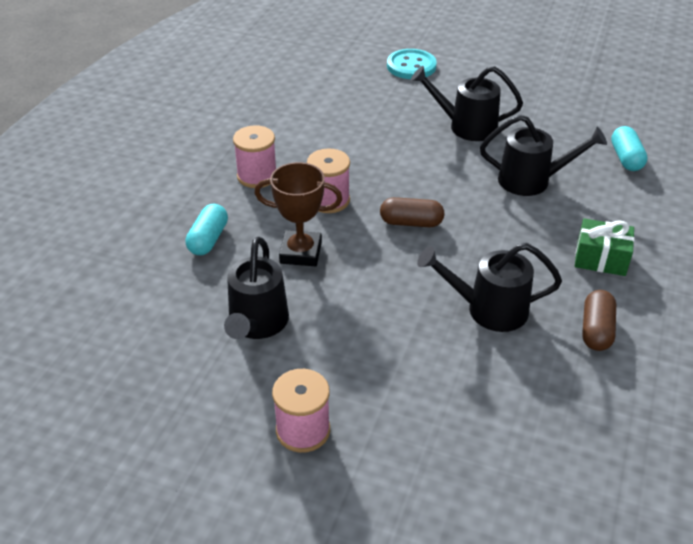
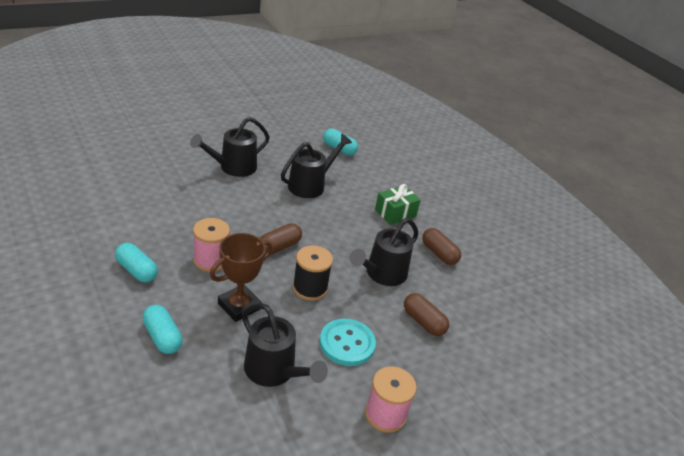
camera: 55 degrees left, 5 degrees down
pink spool [233,125,276,188] -> turquoise capsule [115,243,158,283]
turquoise button [387,49,437,79] -> turquoise button moved to [320,319,376,366]
none -> black spool [293,245,333,301]
none -> brown capsule [404,293,449,336]

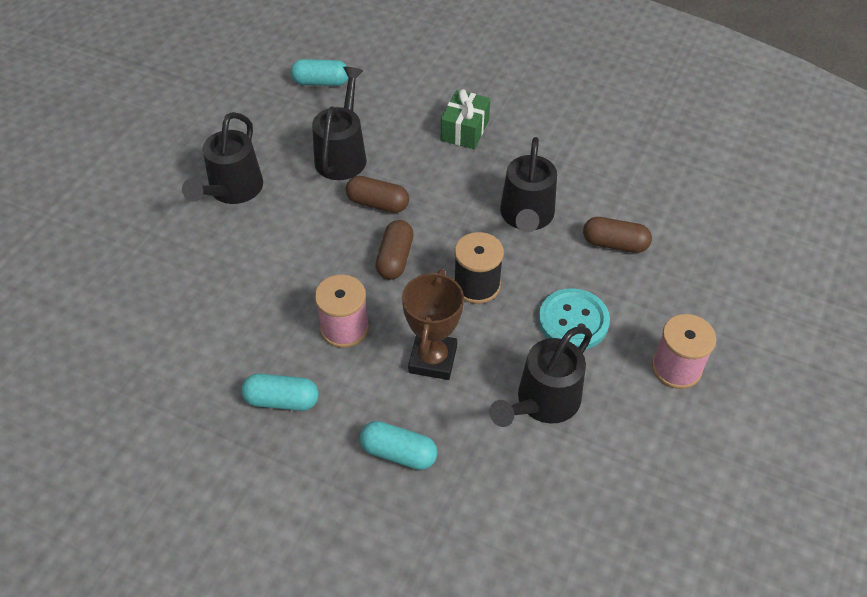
camera: 30 degrees left, 15 degrees up
black watering can [242,303,328,387] -> black watering can turned 120 degrees clockwise [490,327,592,427]
brown capsule [422,228,461,265] -> brown capsule moved to [346,176,409,213]

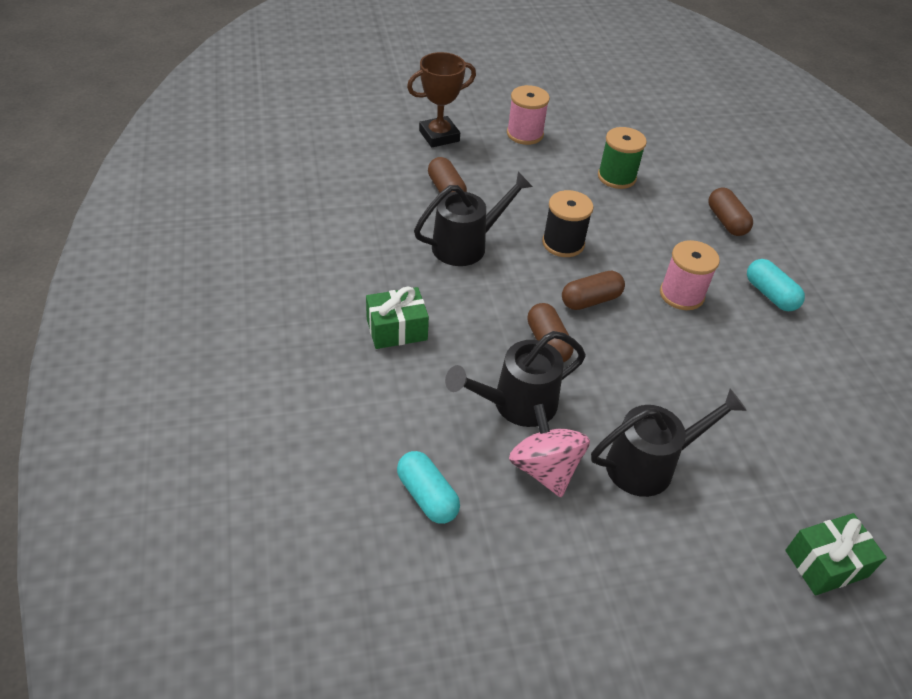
camera: 130 degrees left, 5 degrees down
turquoise capsule [360,421,437,470] -> brown capsule [709,188,753,236]
brown trophy [402,269,464,380] -> brown trophy moved to [407,52,476,147]
black watering can [490,327,592,427] -> green spool [598,127,647,189]
turquoise button [538,288,610,349] -> none
none -> pink spinning top [509,404,590,497]
none -> green gift [785,513,887,595]

